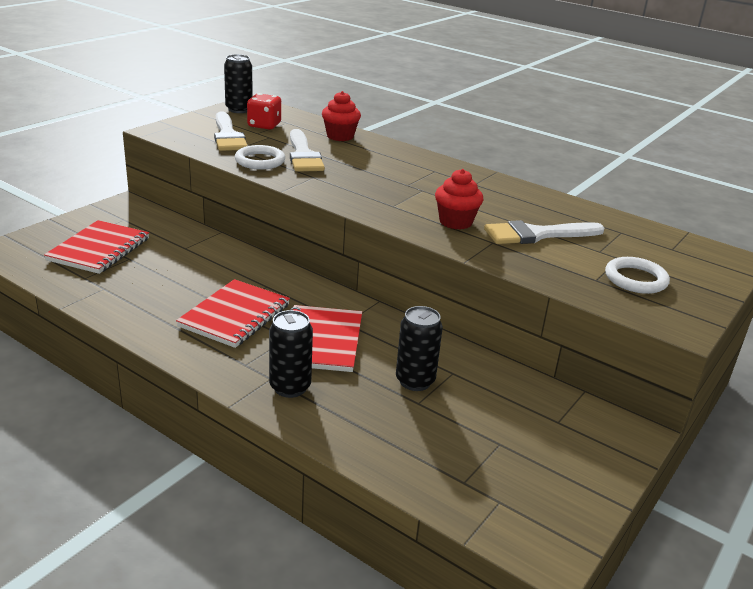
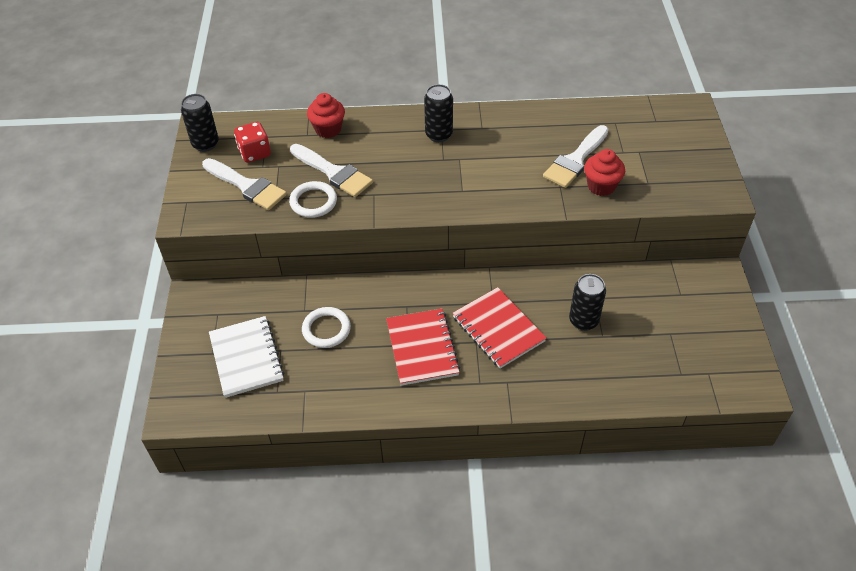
camera: 35 degrees left, 20 degrees up
red notebook [44,220,149,274] -> white notebook [209,316,284,398]
black can [269,310,313,398] -> black can moved to [424,84,453,142]
red cupcake [435,169,484,230] -> red cupcake moved to [584,149,625,196]
white ring [605,257,670,294] -> white ring moved to [302,307,351,348]

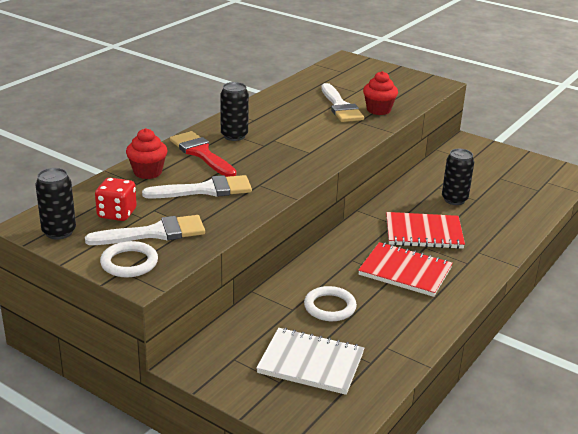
camera: 55 degrees left, 20 degrees down
white ring [289,181,337,218] -> white ring moved to [100,241,158,277]
none -> red brush [170,131,236,177]

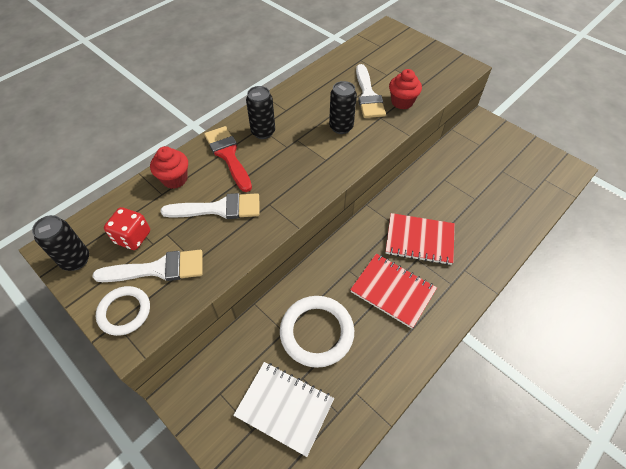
camera: 10 degrees right, 25 degrees up
white ring [304,286,357,321] -> white ring [280,296,354,368], size x1.61
black can [442,149,474,205] -> black can moved to [329,81,357,134]

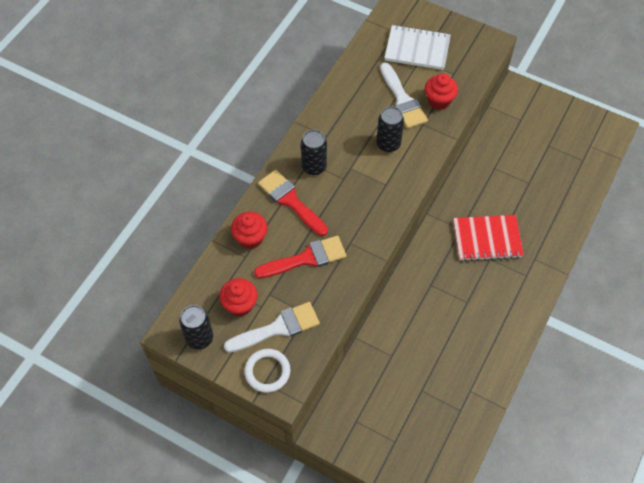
camera: 15 degrees left, 5 degrees up
red dice [104,207,150,250] -> red cupcake [220,278,258,317]
white brush [160,193,260,219] -> red brush [254,236,346,278]
white notebook [233,362,334,457] -> white notebook moved to [384,25,451,70]
white ring [280,296,354,368] -> none
red notebook [350,254,437,329] -> none

